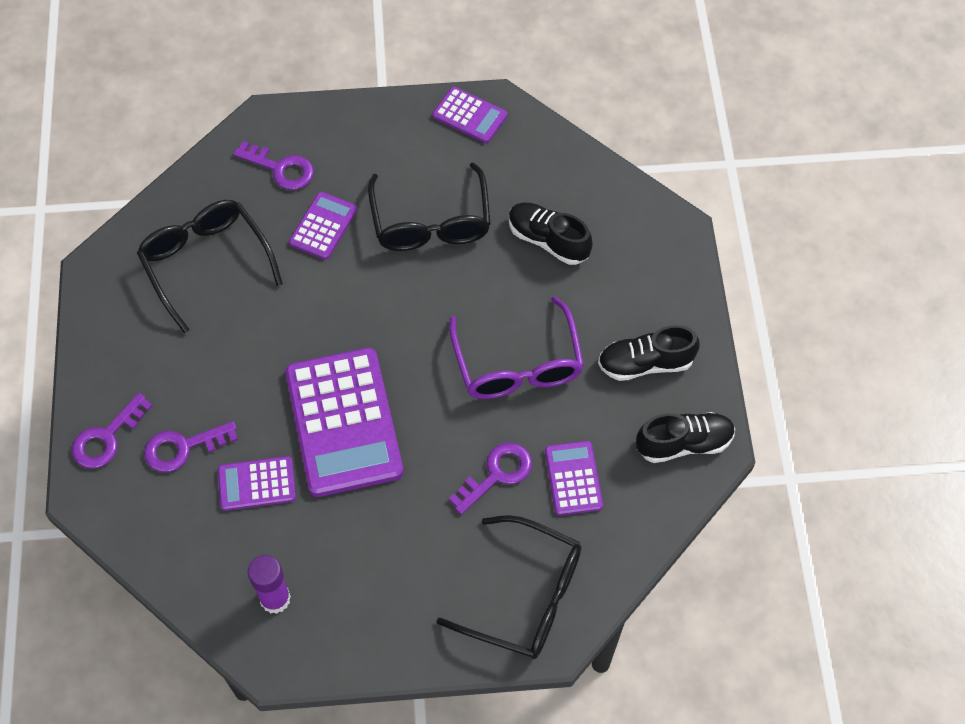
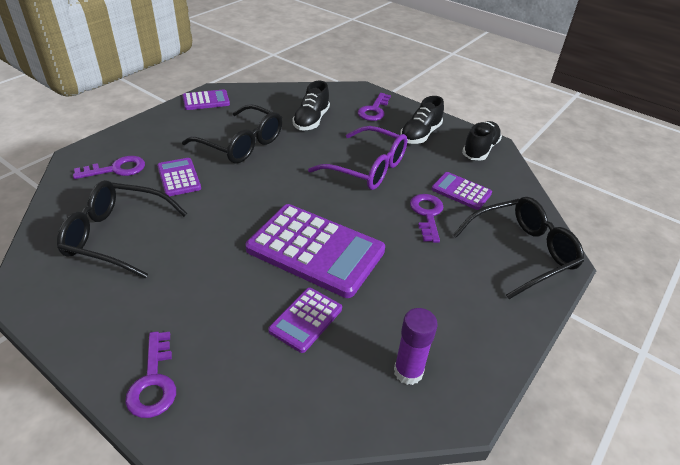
camera: 50 degrees left, 20 degrees down
purple key [144,421,238,472] -> purple key moved to [358,93,391,121]
black shoe [509,203,593,265] -> black shoe turned 60 degrees counterclockwise [292,81,330,130]

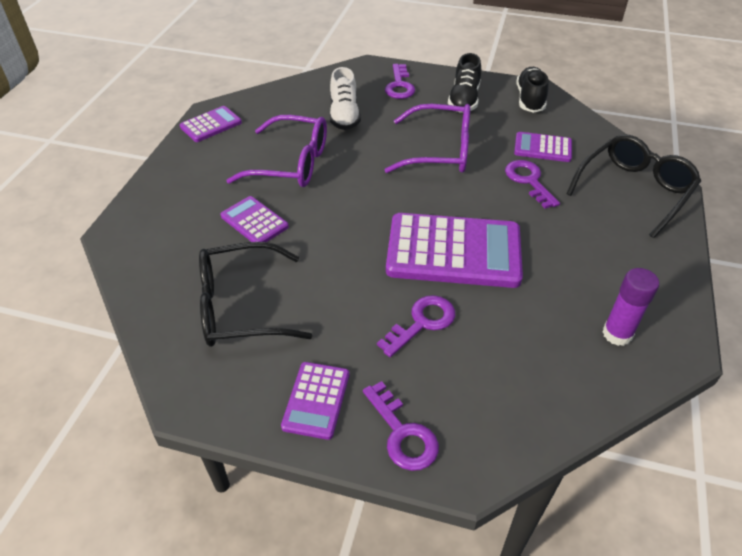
camera: 20 degrees left, 5 degrees up
purple key [73,156,145,179] -> purple key moved to [377,295,455,357]
black glasses [182,104,282,163] -> purple glasses [226,115,327,187]
purple calculator [268,288,342,353] -> purple calculator moved to [281,362,349,440]
black shoe [292,81,330,130] -> white shoe [330,67,361,130]

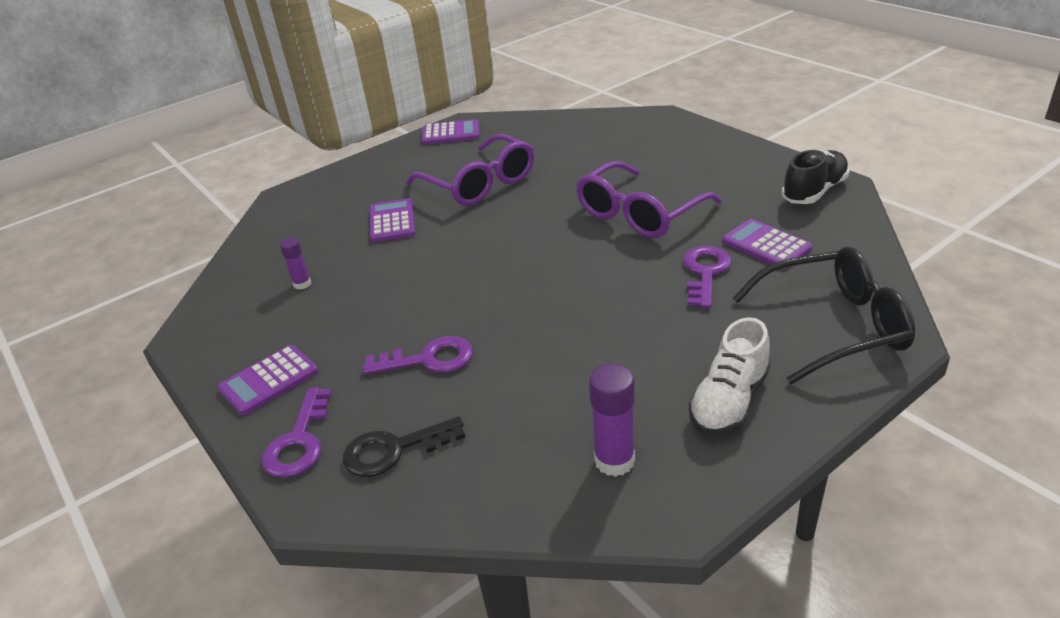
camera: 40 degrees right, 10 degrees down
black glasses [199,242,312,347] -> purple glue stick [280,238,311,290]
white shoe [330,67,361,130] -> white shoe moved to [689,317,770,436]
purple key [385,64,415,99] -> none
purple glasses [385,104,470,173] -> purple glasses turned 90 degrees clockwise [576,161,722,238]
purple calculator [386,213,523,288] -> none
black shoe [448,53,481,113] -> none
none -> black key [343,417,465,477]

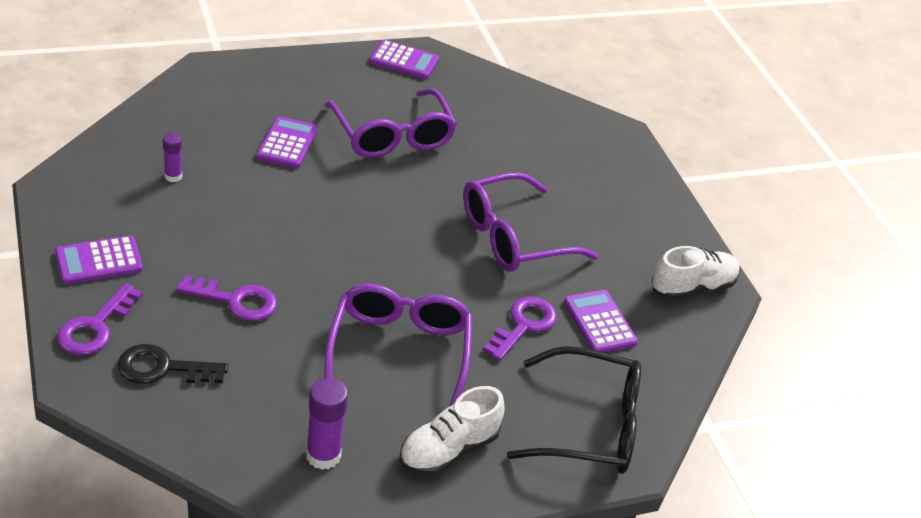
camera: 10 degrees right, 5 degrees up
black shoe [782,149,849,204] -> white shoe [652,246,740,300]
none -> purple glasses [325,284,472,407]

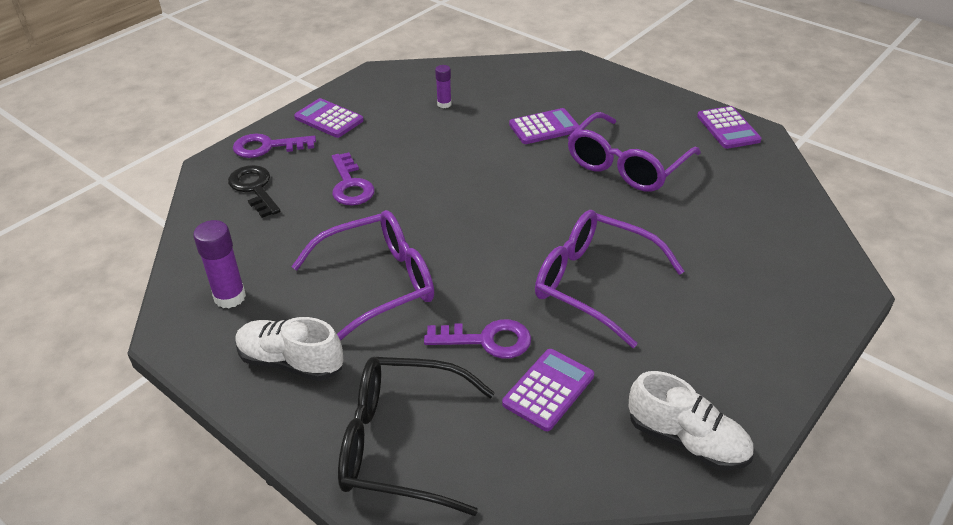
camera: 65 degrees right, 0 degrees up
black glasses [507,346,641,474] -> black glasses turned 120 degrees clockwise [338,356,495,516]

